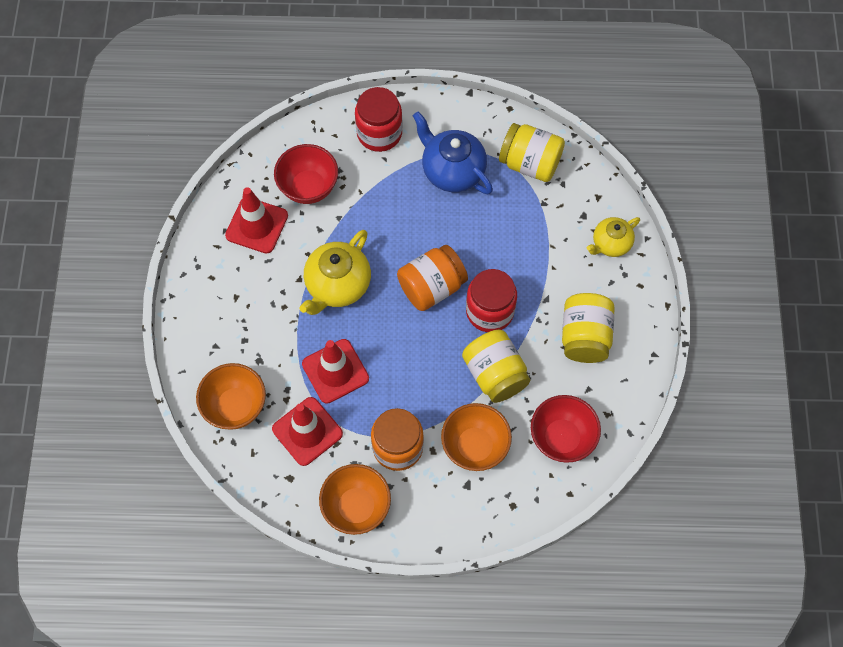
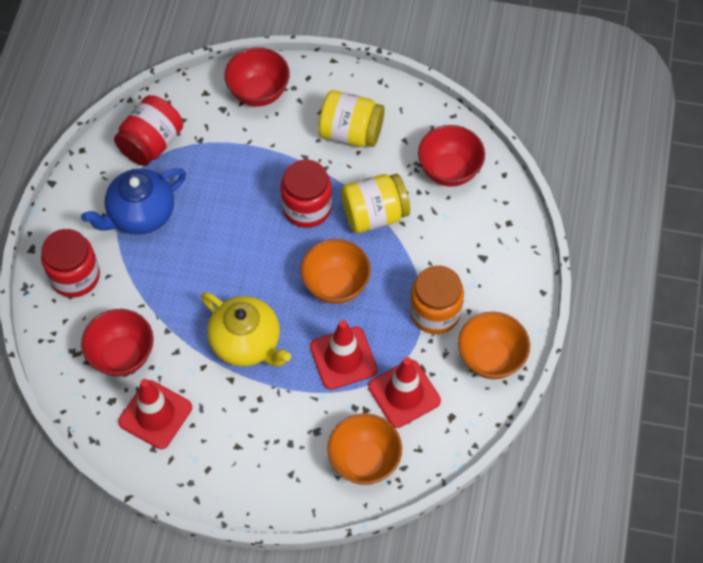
camera: 80 degrees left, 5 degrees down
orange jar [397,245,468,311] -> none
orange bowl [441,403,512,471] -> orange bowl moved to [301,239,371,304]
yellow jar [499,123,565,182] -> red jar [114,95,183,166]
yellow teapot [587,217,640,257] -> red bowl [224,47,290,107]

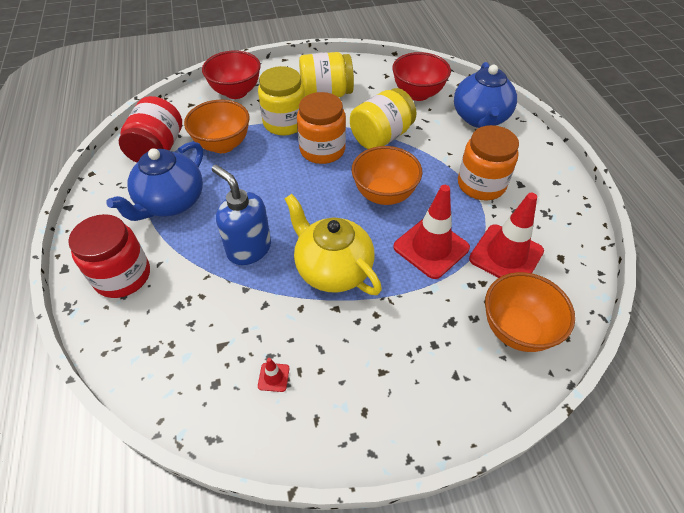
camera: 25 degrees left, 10 degrees down
red bowl [81,309,154,376] -> none
red traffic cone [118,379,192,449] -> red traffic cone [258,358,289,392], size x0.41
yellow teapot [201,292,291,367] -> yellow teapot turned 150 degrees counterclockwise [284,194,382,295]
red jar [281,159,332,228] -> orange jar [297,92,346,164]
orange bowl [458,312,530,379] -> orange bowl moved to [184,100,250,153]
none -> blue soap dispenser [212,165,271,265]
none -> yellow jar [258,66,305,136]
none -> blue teapot [454,62,517,128]

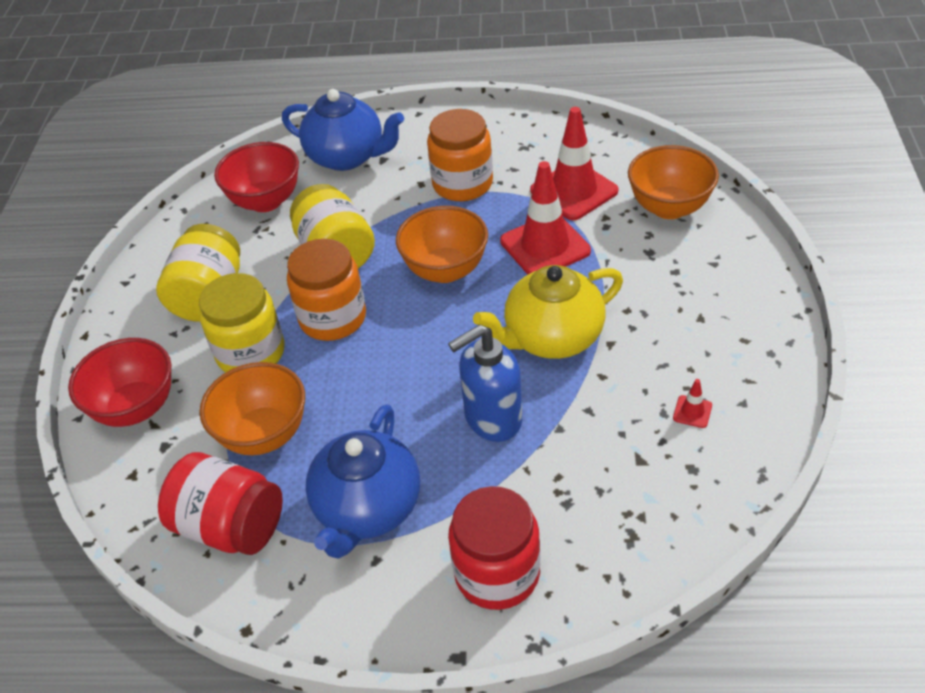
camera: 70 degrees left, 5 degrees down
blue teapot [106,141,203,221] -> blue teapot turned 60 degrees clockwise [306,404,420,559]

